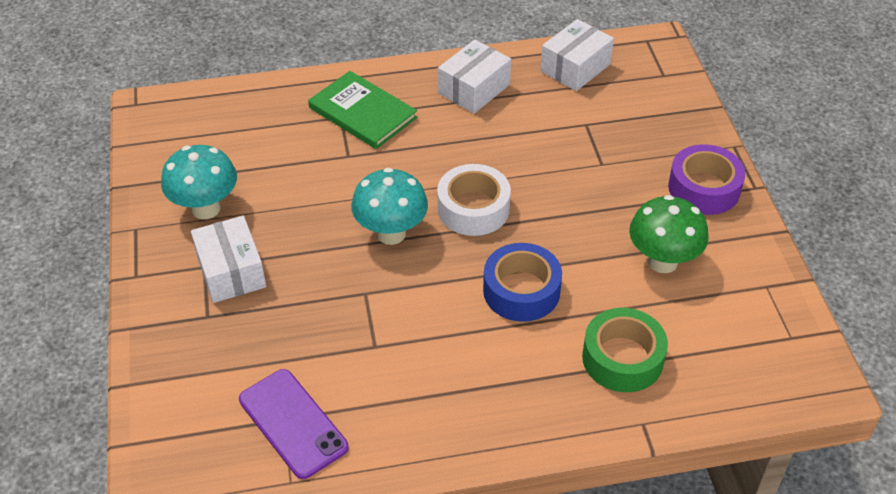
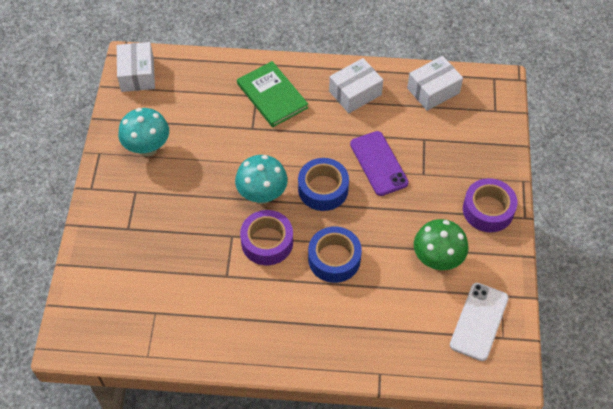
camera: 15 degrees right, 10 degrees up
white box [191,216,266,303] -> white box moved to [117,42,155,92]
purple phone [239,369,349,479] -> purple phone moved to [350,131,409,196]
white tape [437,164,511,236] -> blue tape [298,158,349,211]
green tape [582,308,668,392] -> none
none -> purple tape [240,210,293,265]
none -> white phone [450,283,509,361]

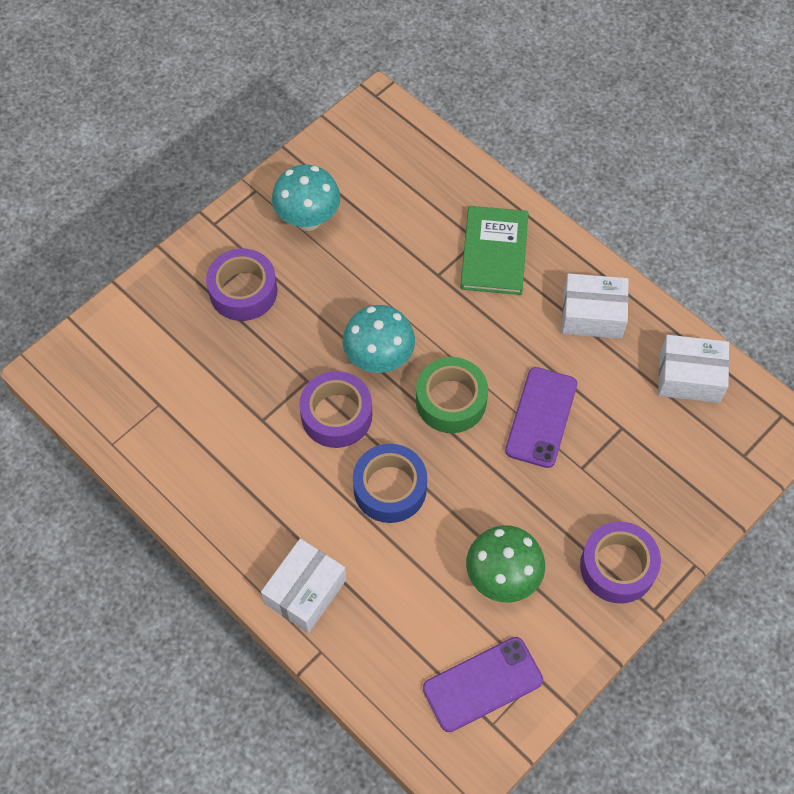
camera: 40 degrees right, 5 degrees up
white box [117,42,155,92] -> white box moved to [261,539,347,633]
blue tape [298,158,349,211] -> green tape [416,357,488,433]
white phone [450,283,509,361] -> purple phone [423,637,543,732]
none -> purple tape [206,249,278,321]

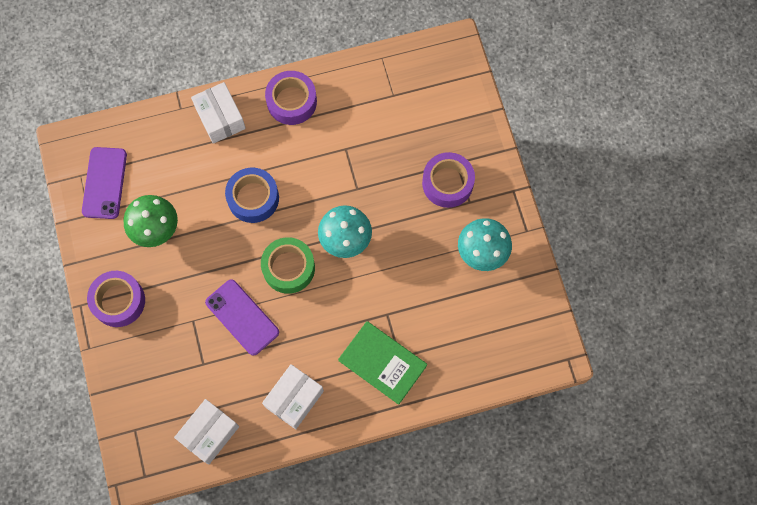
camera: 120 degrees right, 10 degrees up
purple tape [299,371,372,448] -> purple tape moved to [265,71,317,125]

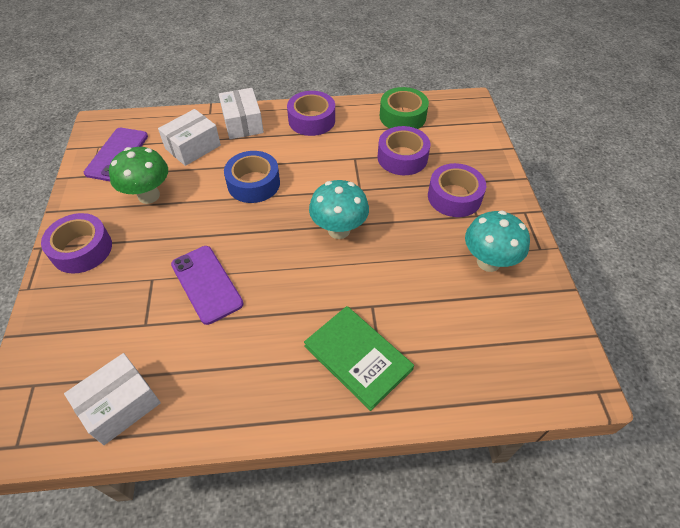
camera: 10 degrees right, 20 degrees down
green tape [261,237,315,294] -> green tape moved to [380,87,429,129]
white box [262,364,324,429] -> white box moved to [158,109,221,166]
none -> purple tape [378,126,430,175]

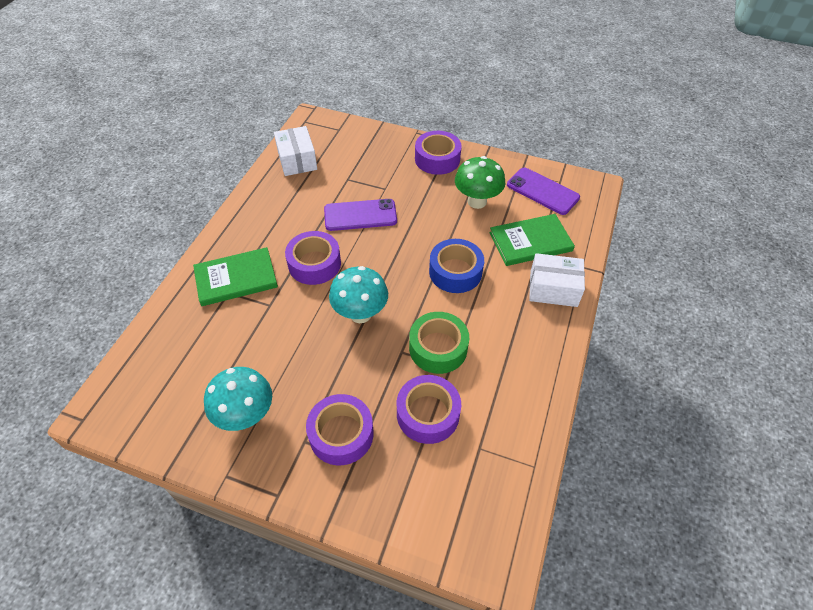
camera: 115 degrees right, 0 degrees up
white box [158,109,221,166] -> green book [489,214,575,266]
purple tape [287,91,335,136] -> purple tape moved to [285,231,341,285]
green tape [380,87,429,129] -> green tape moved to [409,312,469,374]

